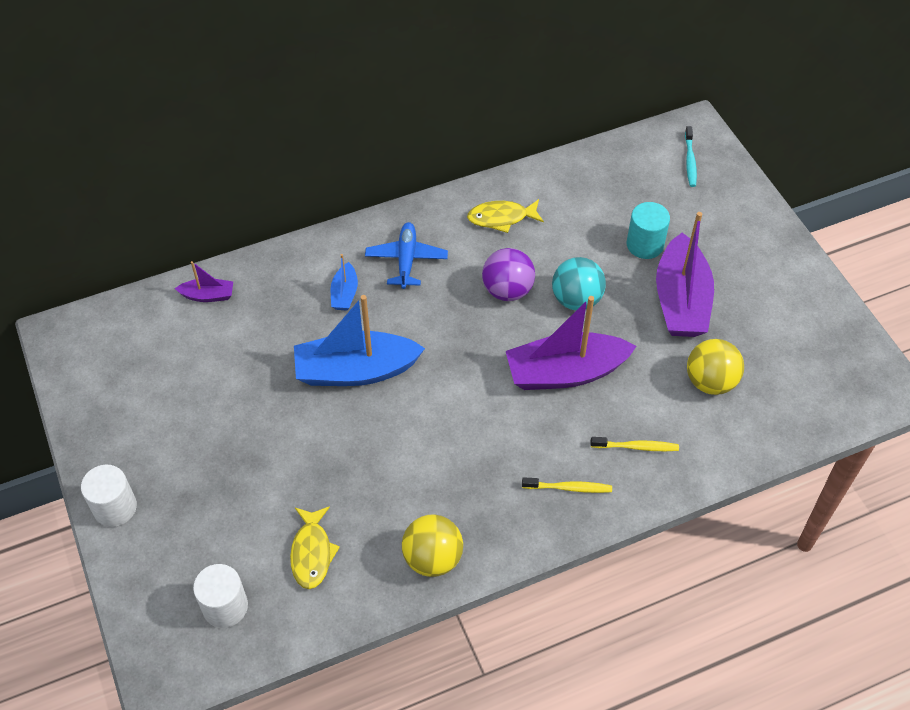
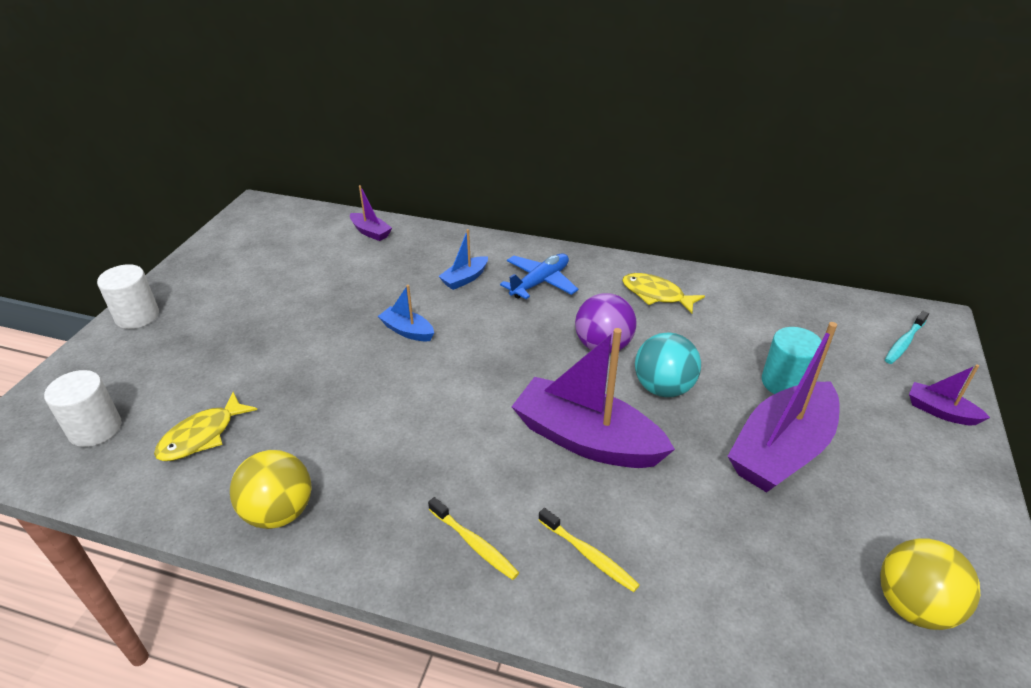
camera: 40 degrees right, 15 degrees down
blue boat [294,295,425,386] -> blue boat [378,285,434,341], size x0.47
yellow ball [687,339,744,395] -> yellow ball moved to [880,538,980,630]
none -> purple boat [909,364,990,425]

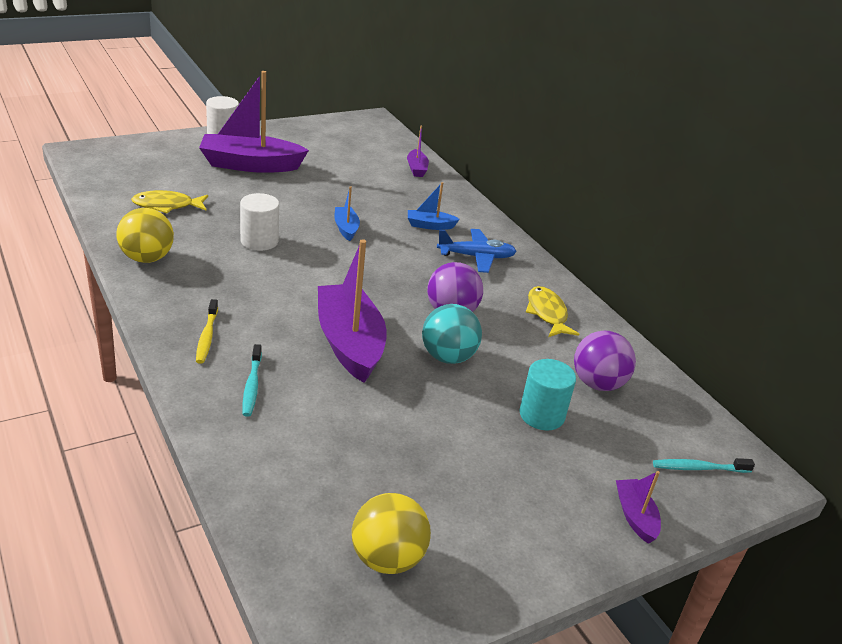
camera: 40 degrees right, 5 degrees down
white cylinder [44,370,121,447] -> white cylinder moved to [240,193,279,251]
yellow toothbrush [538,508,640,592] -> turquoise toothbrush [243,344,262,417]
purple boat [728,322,839,492] -> purple boat moved to [199,71,309,173]
none -> purple ball [574,331,636,391]

